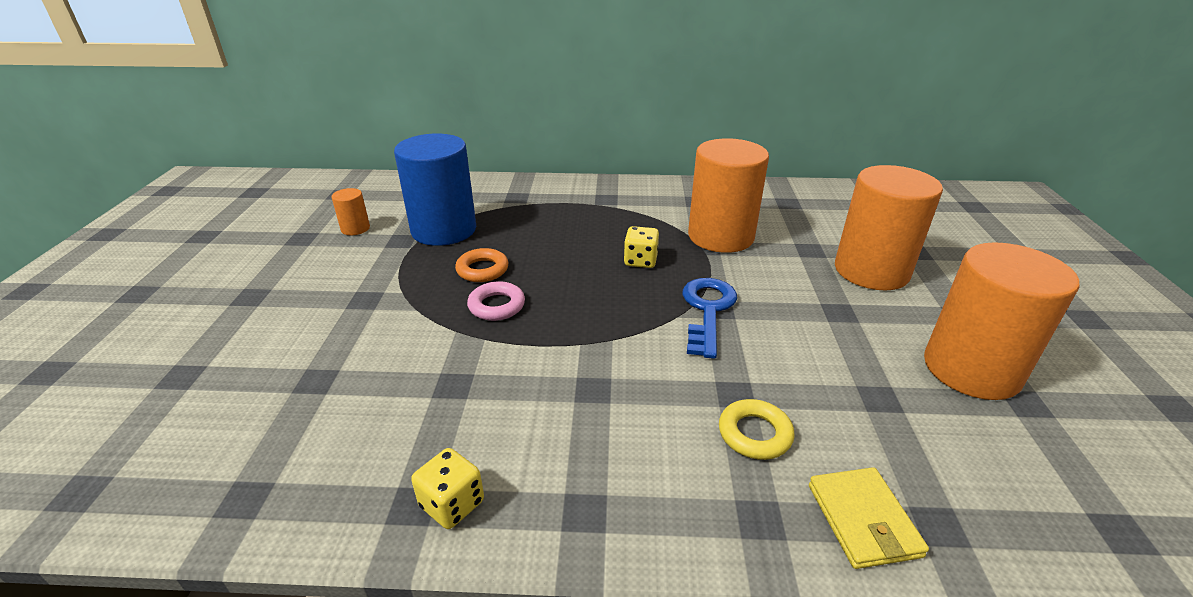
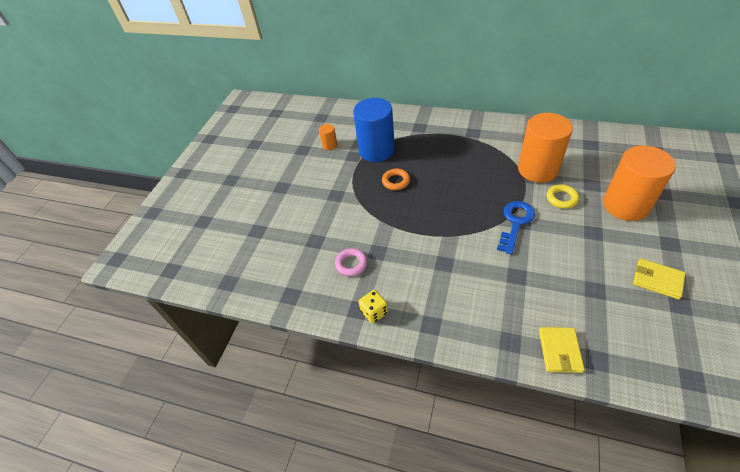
camera: 20 degrees right, 15 degrees up
pink ring [467,281,525,321] -> pink ring moved to [335,248,367,276]
yellow dice [624,226,659,268] -> none
yellow ring [719,399,794,460] -> yellow ring moved to [547,185,579,209]
orange cylinder [924,242,1080,400] -> yellow wallet [633,258,685,299]

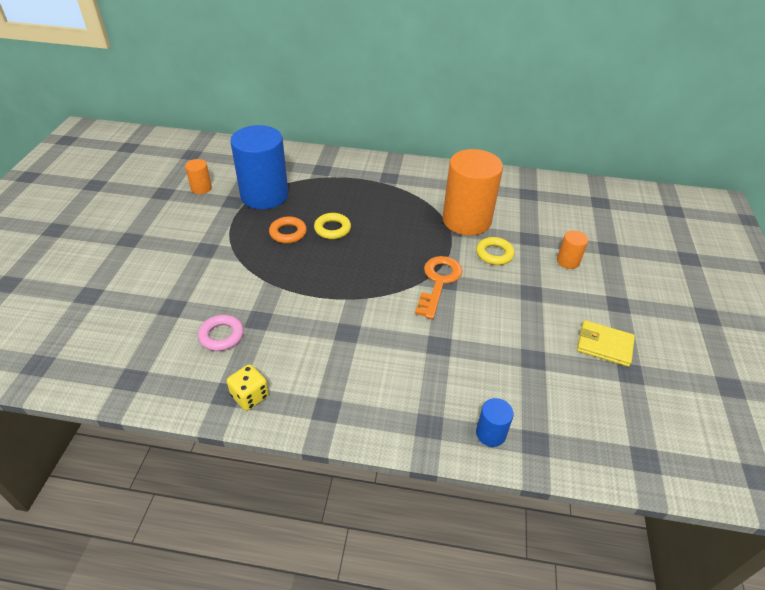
camera: 15 degrees left, 5 degrees down
blue key [497,201,535,254] -> orange key [415,256,463,319]
yellow wallet [539,327,585,373] -> blue cylinder [476,398,514,447]
orange cylinder [603,146,676,221] -> orange cylinder [557,230,588,269], size x0.43
none -> yellow ring [314,213,351,239]

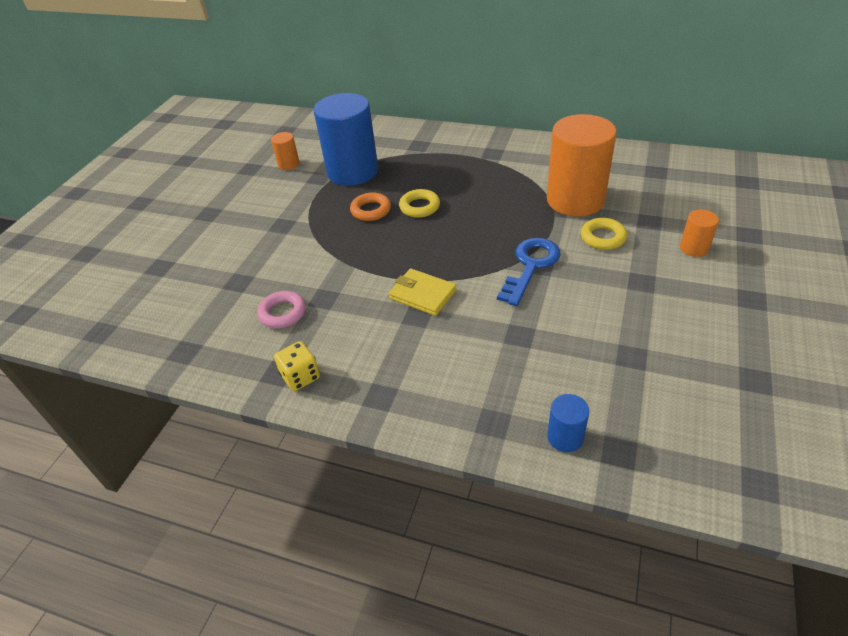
camera: 15 degrees right, 0 degrees up
orange key [415,256,463,319] -> blue key [497,238,561,306]
yellow wallet [577,320,635,367] -> yellow wallet moved to [389,268,457,316]

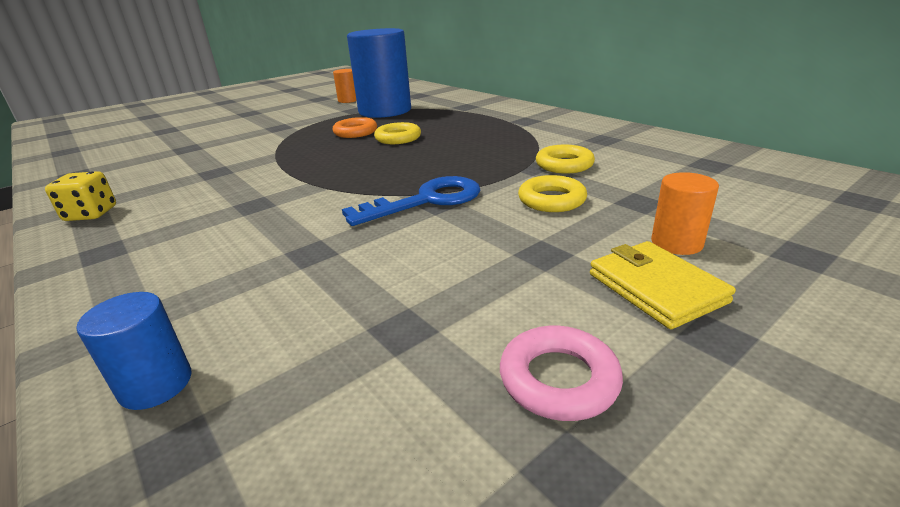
camera: 30 degrees right, 15 degrees down
pink ring [257,291,306,328] -> pink ring moved to [500,326,623,421]
yellow wallet [389,268,457,316] -> yellow wallet moved to [590,241,736,329]
orange cylinder [547,114,617,217] -> yellow ring [536,145,595,174]

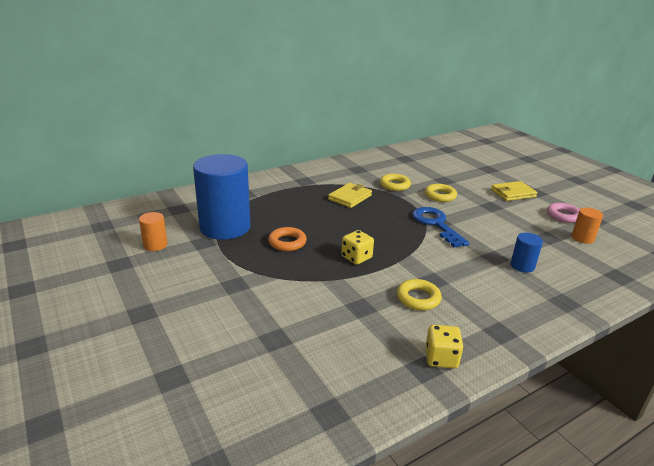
camera: 85 degrees left, 0 degrees up
blue cylinder [76,292,192,410] -> blue cylinder moved to [511,233,543,273]
yellow ring [374,122,421,144] -> yellow ring moved to [397,279,442,310]
orange cylinder [651,172,719,255] -> orange cylinder moved to [572,208,603,244]
none -> yellow wallet [328,183,372,208]
none -> yellow dice [341,230,374,265]

